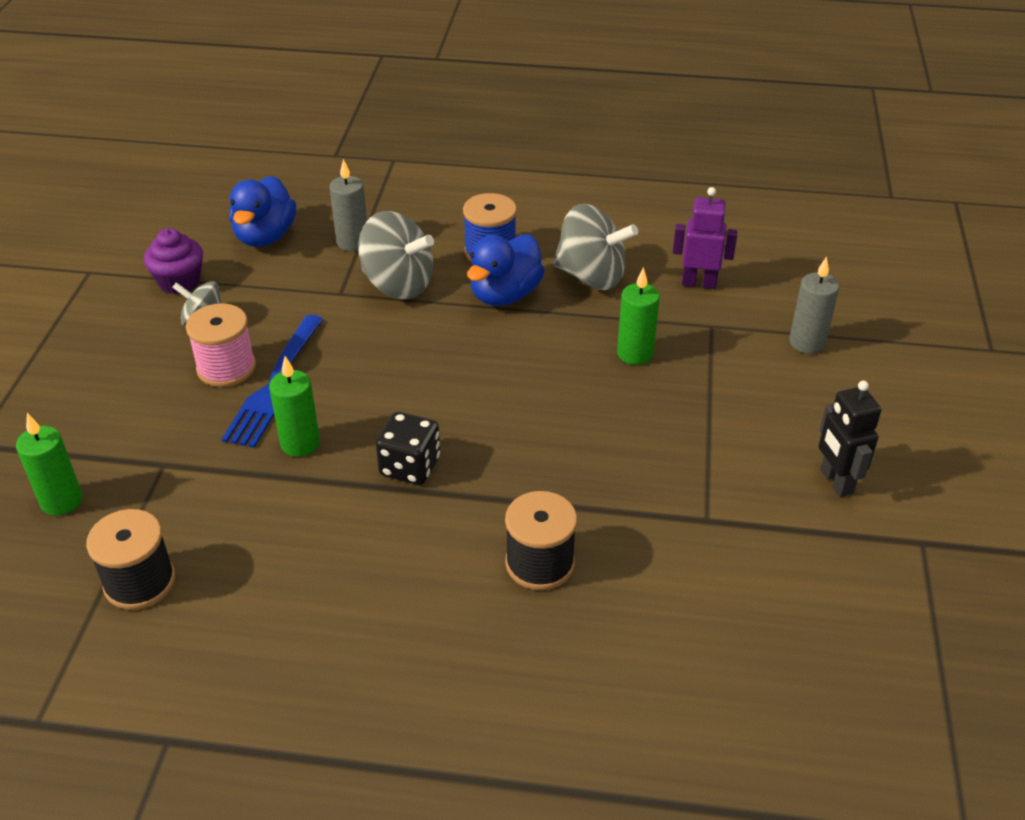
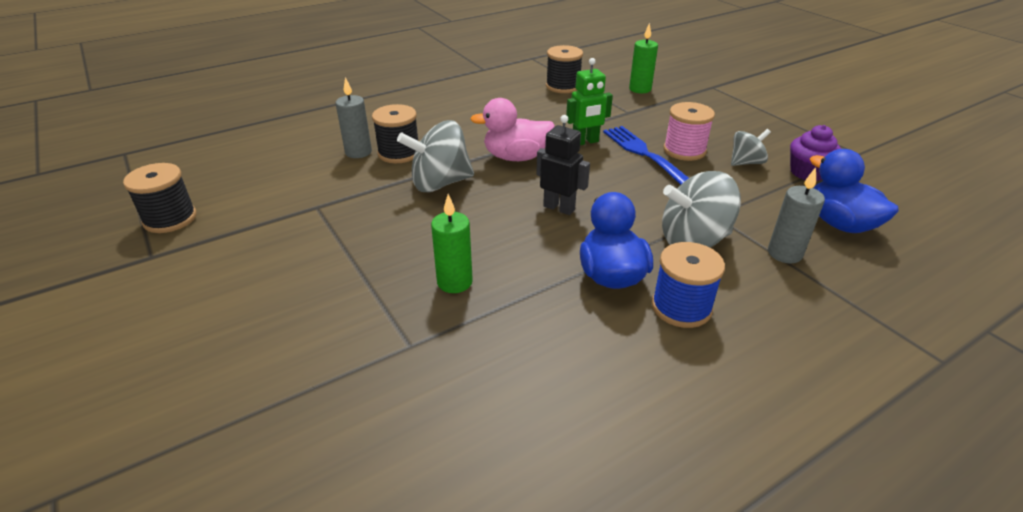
camera: 140 degrees right, 5 degrees down
green candle [269,356,320,457] -> green robot [566,58,613,145]
black dice [376,412,441,485] -> pink duck [470,98,555,161]
grey spinning top [553,204,638,290] -> grey spinning top moved to [397,120,474,192]
purple robot [673,187,738,289] -> none
grey candle [789,256,839,354] -> grey candle moved to [336,77,372,158]
black robot [818,381,882,497] -> black robot moved to [536,115,590,215]
none -> black spool [123,163,196,233]

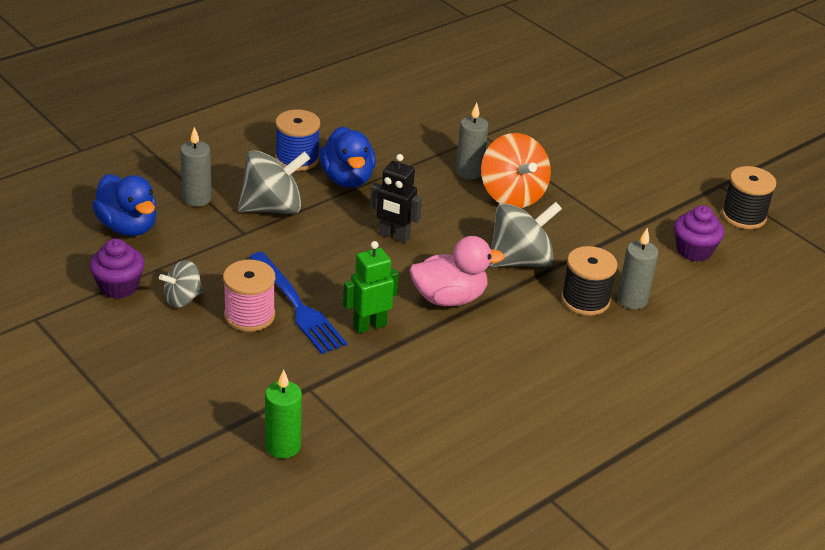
camera: 170 degrees right, 0 degrees up
green candle [431,194,473,293] -> grey candle [456,102,488,179]
black spool [546,45,583,93] -> none
none -> orange spinning top [481,133,551,208]
none -> purple cupcake [674,205,724,262]

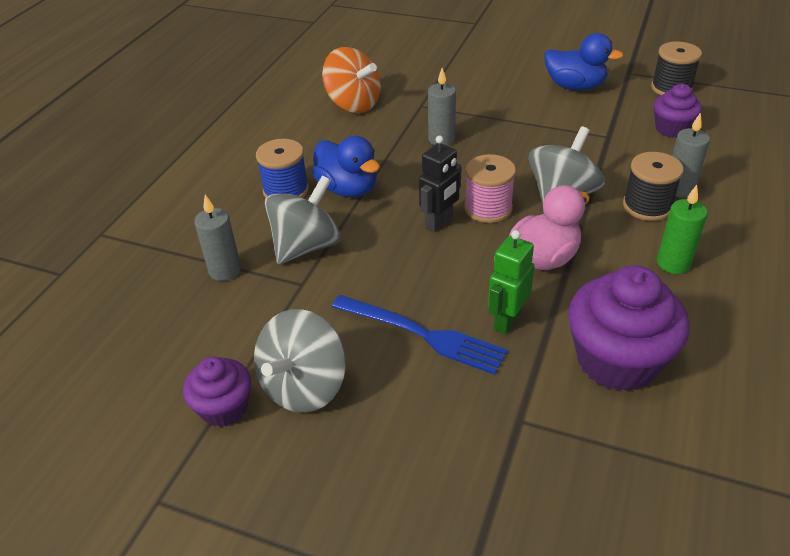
camera: 25 degrees left, 5 degrees up
blue duck [92,174,157,236] -> blue duck moved to [545,33,624,91]
grey spinning top [159,260,204,308] -> grey spinning top [254,309,346,413], size x1.72
pink spool [223,260,275,332] -> pink spool moved to [464,154,516,223]
green candle [265,369,302,459] -> green candle moved to [657,185,708,274]
black robot [370,154,422,243] -> black robot turned 45 degrees counterclockwise [419,135,462,232]
orange spinning top [481,133,551,208] -> orange spinning top moved to [322,47,381,113]
none -> purple cupcake [568,265,690,392]

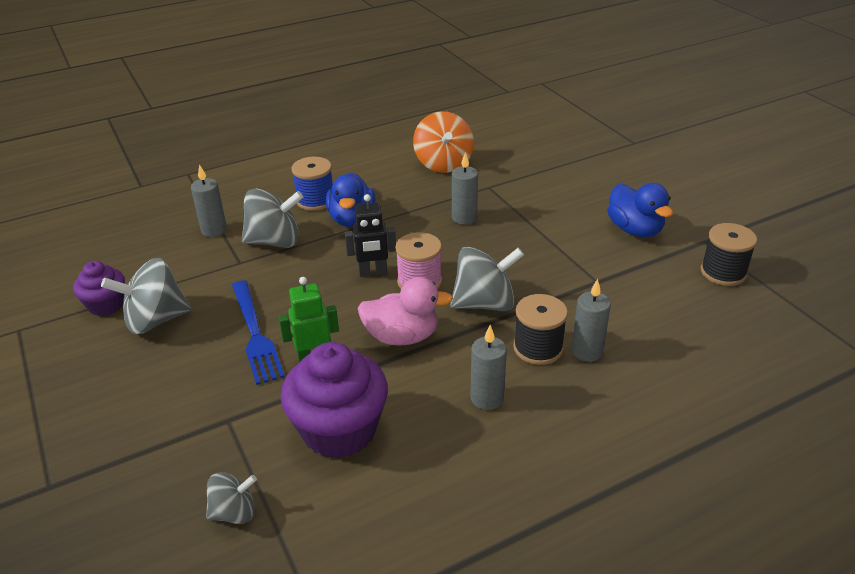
camera: 40 degrees right, 5 degrees down
purple cupcake [654,84,702,138] -> none
green candle [657,185,708,274] -> grey candle [470,325,507,410]
none -> grey spinning top [206,472,257,524]

